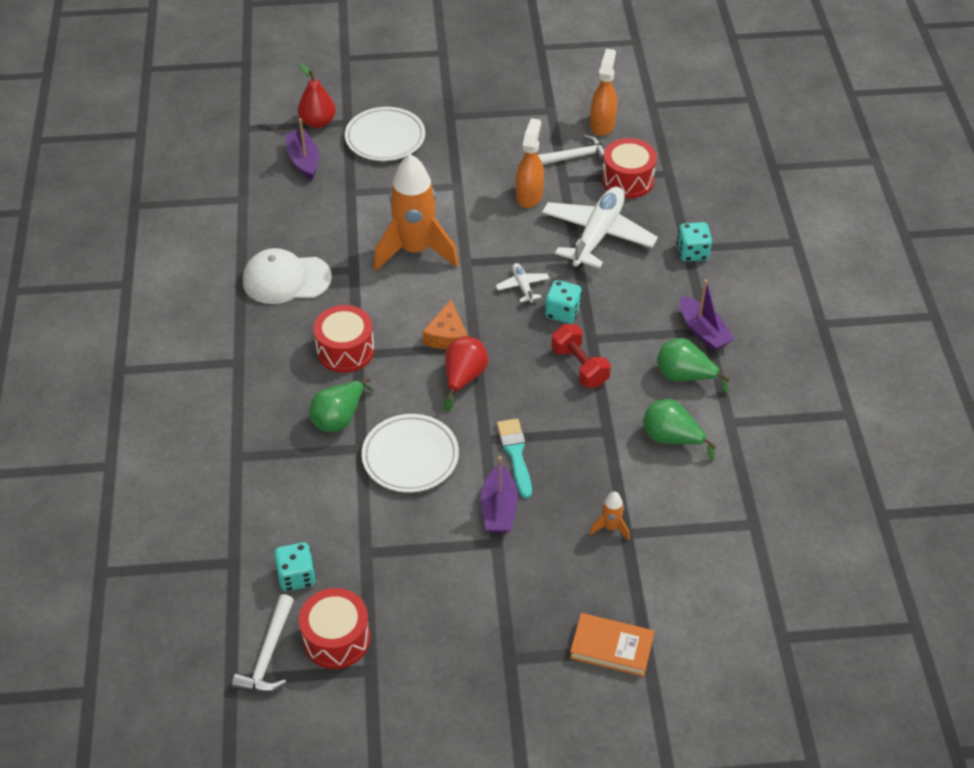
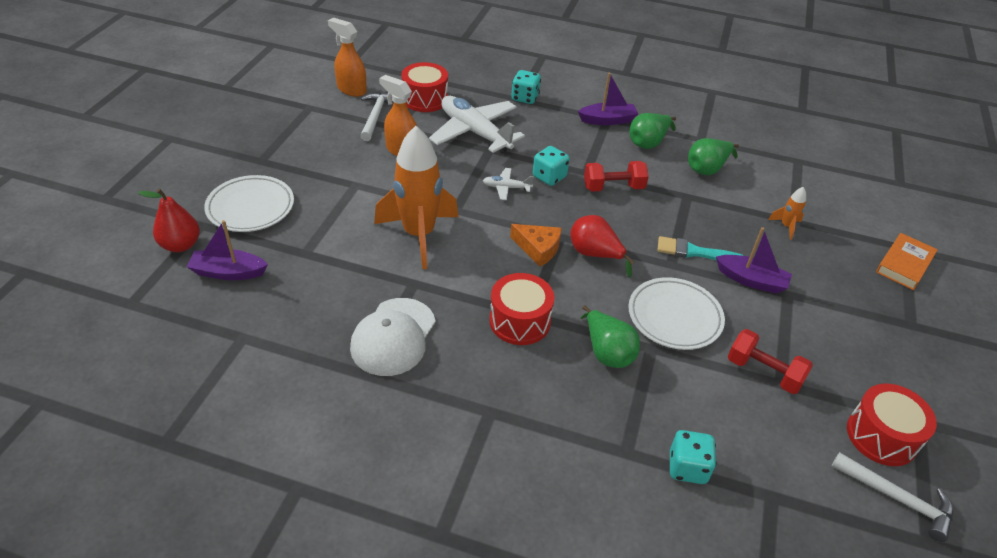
camera: 70 degrees left, 5 degrees down
turquoise dice [274,542,316,591] -> turquoise dice moved to [670,430,717,484]
none -> red dumbbell [728,329,813,394]

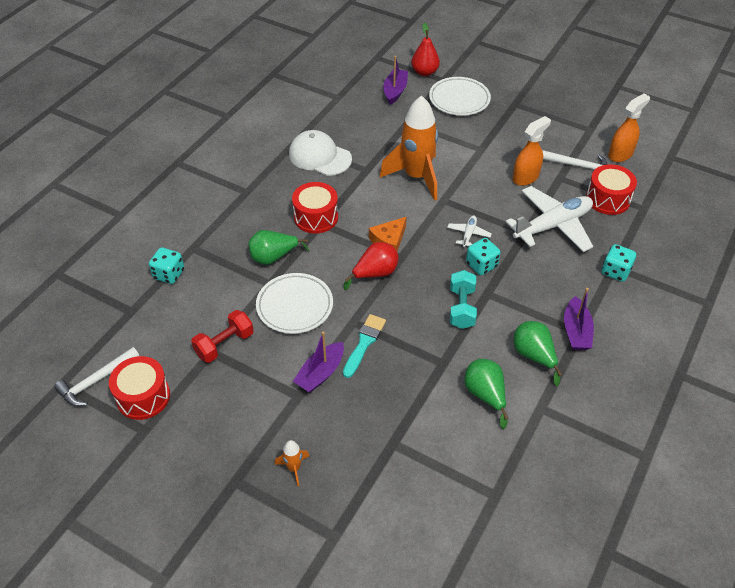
camera: 105 degrees right, 5 degrees up
red dumbbell [584,161,649,192] -> turquoise dumbbell [450,270,477,329]
orange rocket [768,187,806,240] -> orange rocket moved to [275,440,309,486]
orange book [876,233,938,290] -> none

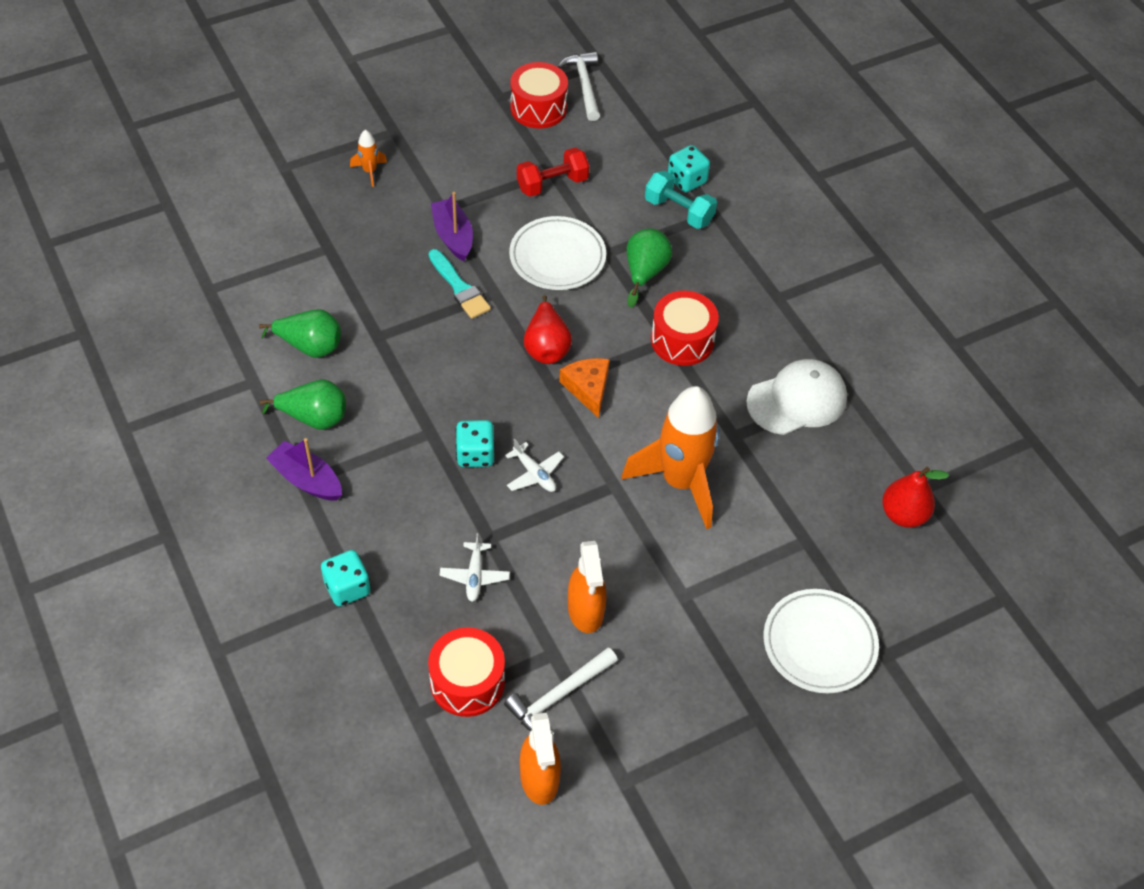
camera: 120 degrees right, 5 degrees up
red dumbbell [191,310,254,363] -> red dumbbell turned 75 degrees clockwise [517,148,590,197]
purple boat [383,56,408,105] -> none
red pear [411,23,440,76] -> red pear moved to [882,467,949,527]
turquoise dumbbell [450,270,477,329] -> turquoise dumbbell moved to [645,171,717,229]
white plane [506,186,593,252] -> white plane [440,533,510,602], size x0.45

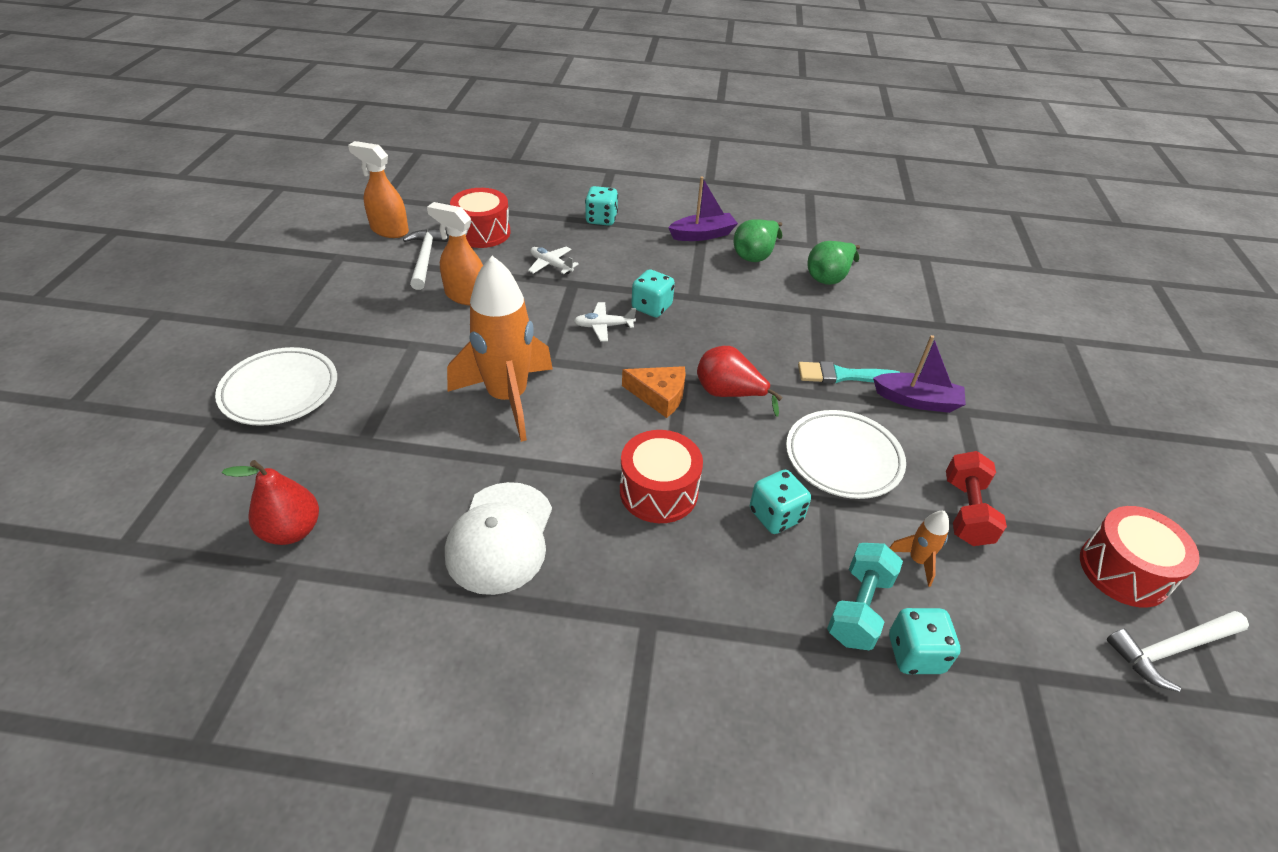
camera: 125 degrees right, 10 degrees down
orange rocket [350,130,387,187] -> orange rocket moved to [889,511,949,587]
white hammer [557,52,600,121] -> white hammer turned 135 degrees clockwise [1107,611,1249,692]
green pear [627,228,672,307] -> turquoise dice [750,470,811,534]
turquoise dumbbell [645,171,717,229] -> turquoise dumbbell turned 45 degrees counterclockwise [827,543,903,650]

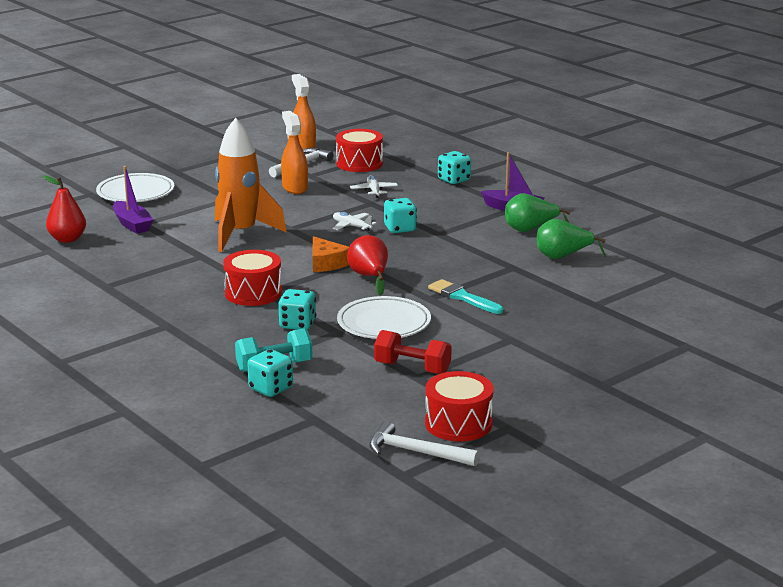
camera: 45 degrees right, 20 degrees down
white cap [445,482,552,595] -> none
purple boat [873,335,966,413] -> purple boat moved to [113,166,153,234]
orange rocket [889,511,949,587] -> none
red dumbbell [946,451,1007,546] -> red dumbbell turned 60 degrees clockwise [374,330,452,374]

